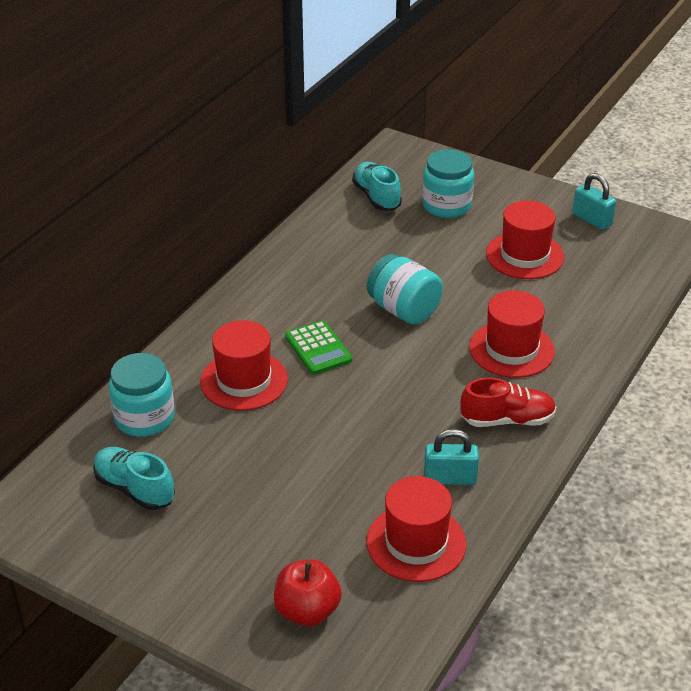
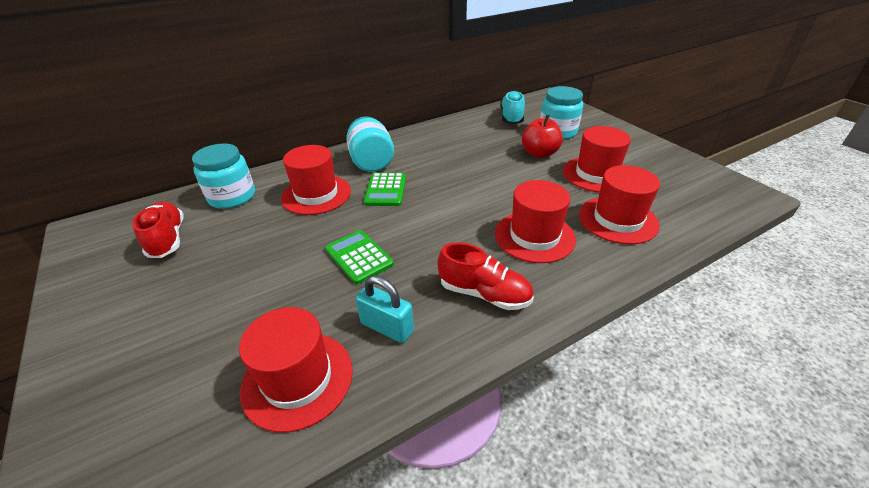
camera: 30 degrees right, 0 degrees up
turquoise shoe [93,447,175,510] -> red shoe [132,202,184,258]
red apple [274,559,342,626] -> red apple moved to [522,115,563,158]
turquoise jar [367,254,443,325] -> turquoise jar moved to [346,116,394,172]
turquoise padlock [572,173,616,230] -> none
none -> green calculator [325,230,394,284]
none -> red hat [579,165,660,244]

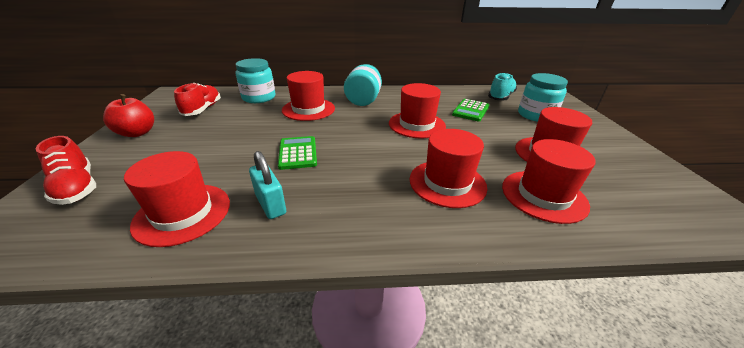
camera: 25 degrees right, 5 degrees down
green calculator [364,173,406,206] -> green calculator moved to [452,99,489,121]
red shoe [438,242,534,310] -> red shoe moved to [36,136,96,205]
red apple [522,115,563,158] -> red apple moved to [103,94,154,137]
none -> red hat [389,83,446,139]

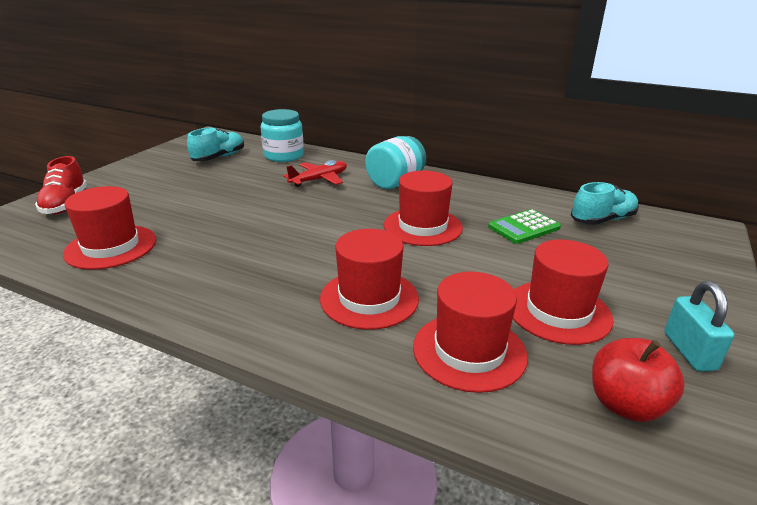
camera: 30 degrees right, 5 degrees down
red apple [103,94,154,137] -> red apple moved to [592,338,685,422]
red shoe [174,83,221,116] -> turquoise shoe [187,127,244,161]
turquoise padlock [249,151,286,219] -> turquoise padlock moved to [664,281,734,371]
green calculator [278,136,317,170] -> none
red hat [282,71,335,121] -> red plane [283,160,347,187]
turquoise jar [518,73,568,122] -> none

